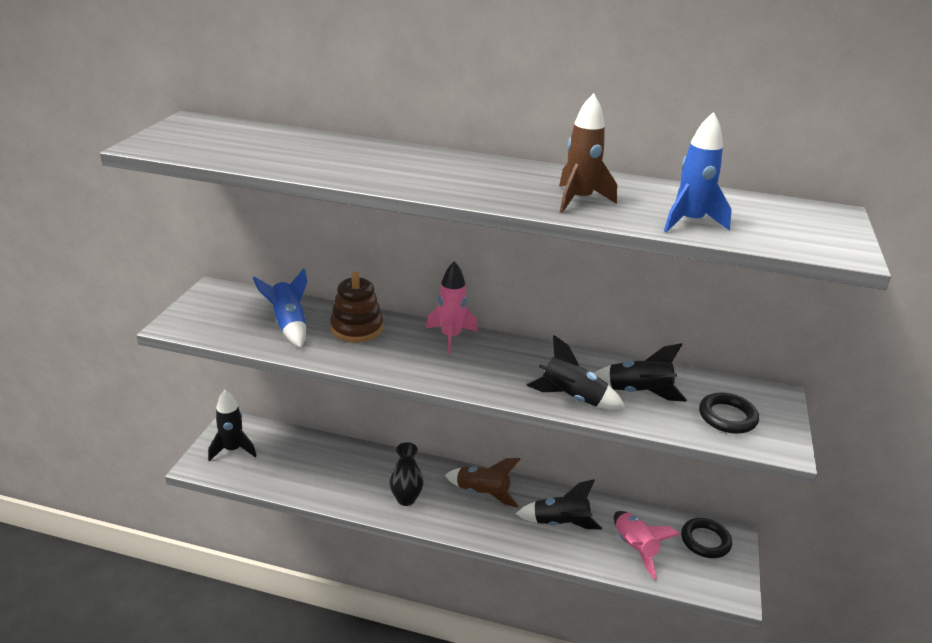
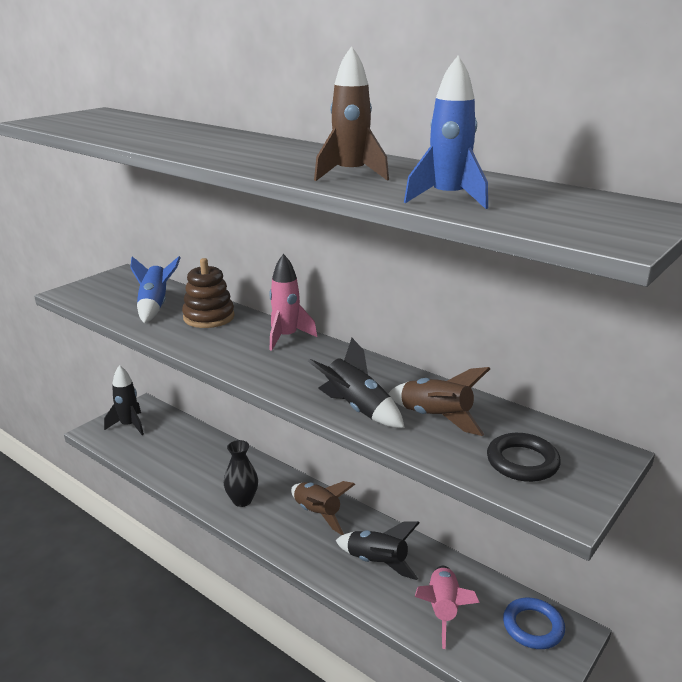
camera: 25 degrees right, 5 degrees down
black rocket [594,343,687,402] -> brown rocket [388,367,490,436]
black ring [681,518,732,558] -> blue ring [503,598,565,649]

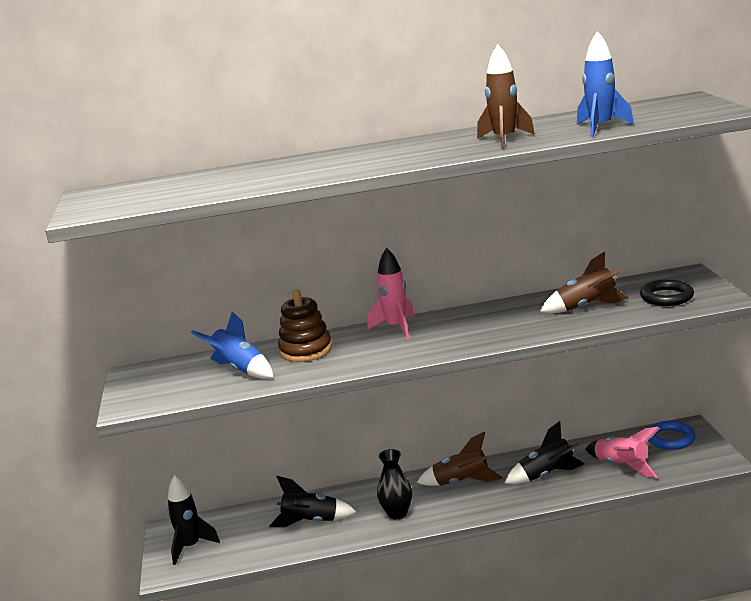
camera: 45 degrees left, 5 degrees down
black rocket [308,338,405,428] -> black rocket moved to [269,476,356,527]

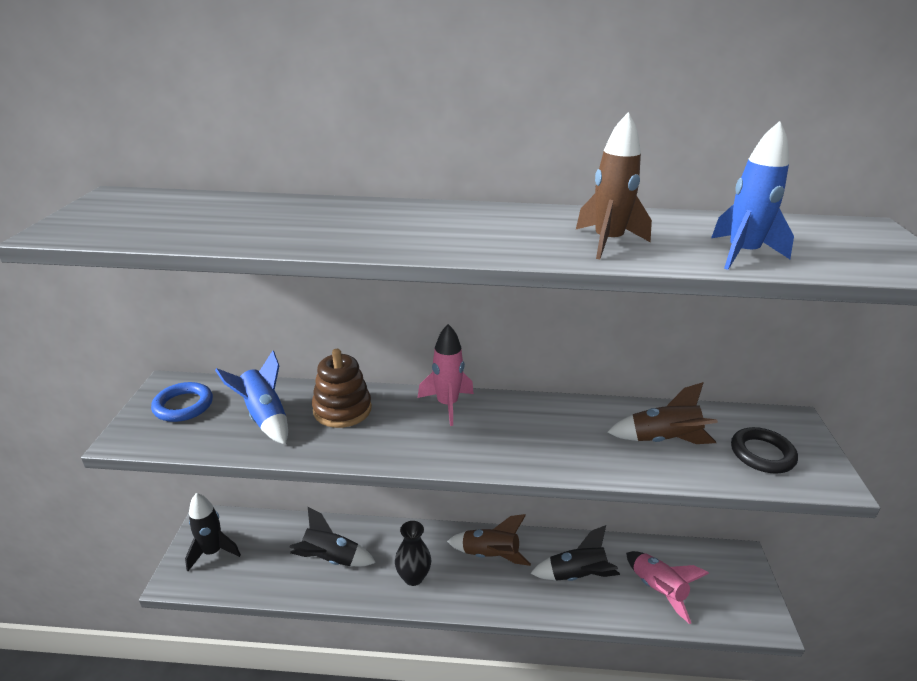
camera: 10 degrees right, 10 degrees up
blue ring [649,421,696,450] -> blue ring moved to [151,382,213,422]

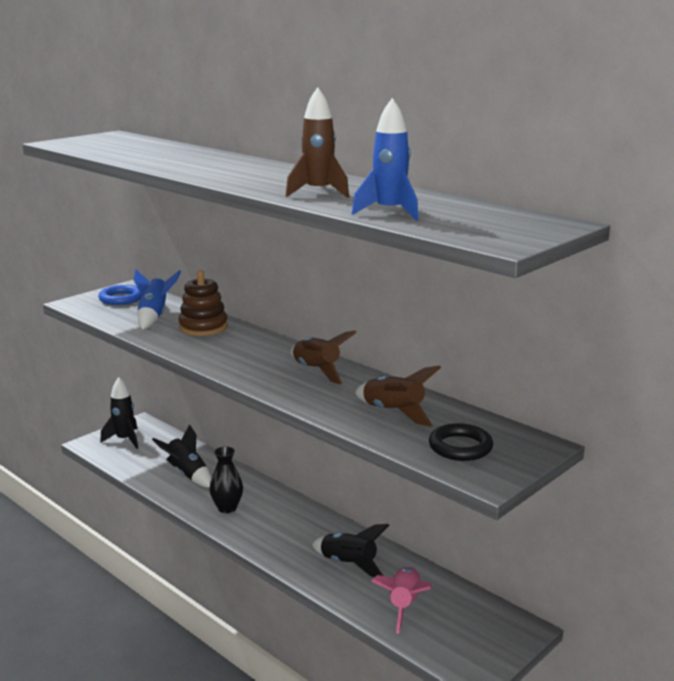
camera: 40 degrees right, 10 degrees down
pink rocket [418,324,474,426] -> none
brown rocket [447,514,531,566] -> brown rocket moved to [291,331,357,384]

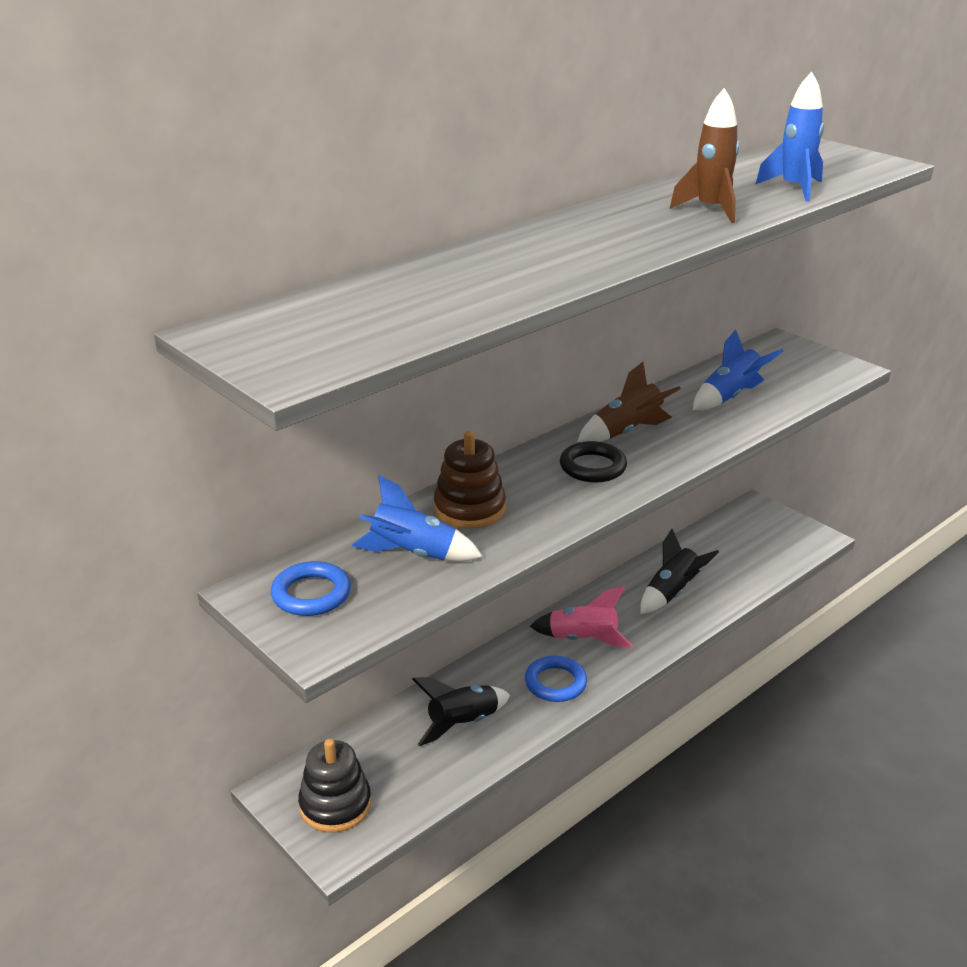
camera: 85 degrees left, 10 degrees up
black rocket [100,377,138,449] -> black stacking toy [298,739,371,832]
black vase [210,446,243,513] -> blue ring [525,656,587,702]
brown rocket [355,365,441,427] -> blue rocket [693,330,784,411]
pink rocket [372,567,431,634] -> pink rocket moved to [530,586,633,647]
black ring [429,423,493,461] -> black ring moved to [560,441,627,482]

